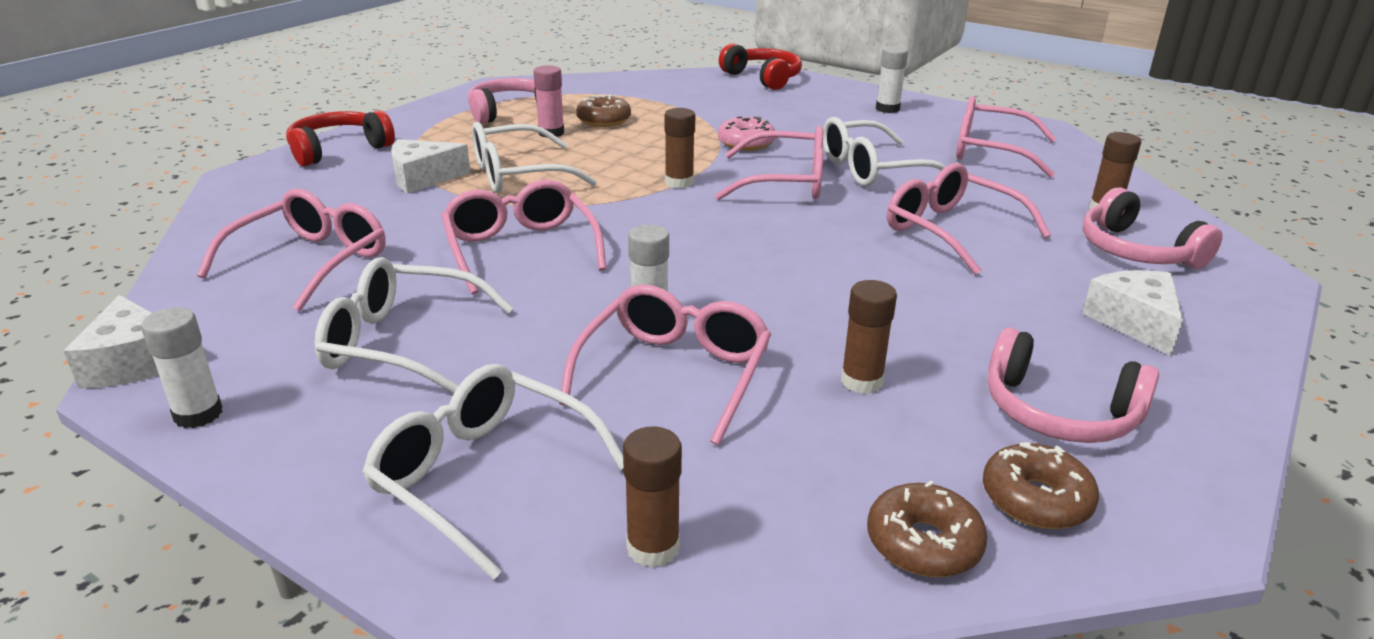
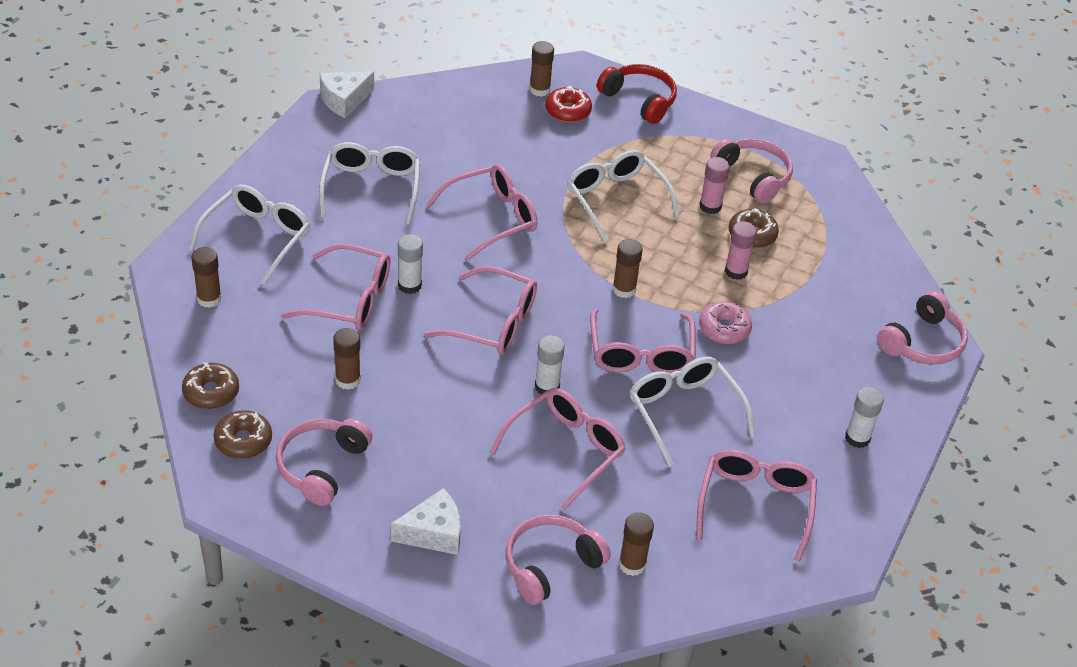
camera: 80 degrees right, 15 degrees up
white glue stick [141,307,223,428] -> white glue stick moved to [535,335,565,394]
pink glasses [197,189,386,312] -> pink glasses moved to [424,266,537,355]
white cheese [391,139,471,194] -> none
red headphones [719,43,802,90] -> pink headphones [877,291,968,365]
none -> brown glue stick [530,41,554,97]
none -> red donut [545,86,592,122]
none -> pink glue stick [725,221,757,280]

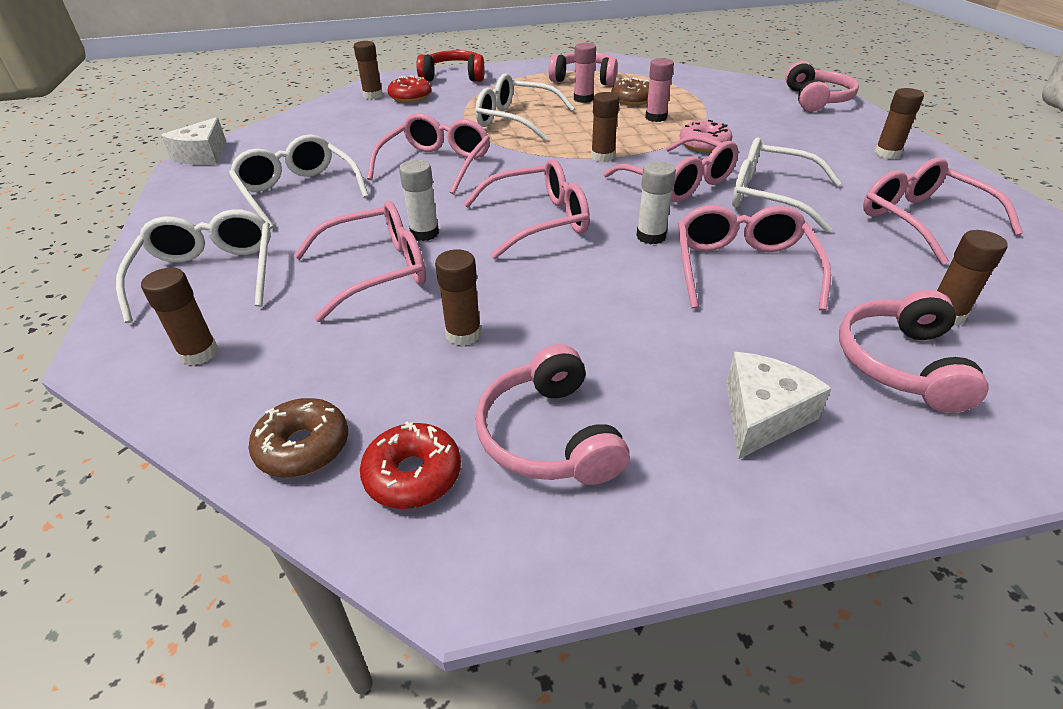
camera: 35 degrees left, 5 degrees down
brown donut [213,410,272,459] -> red donut [360,421,461,509]
white glue stick [845,387,884,448] -> brown glue stick [874,88,924,159]

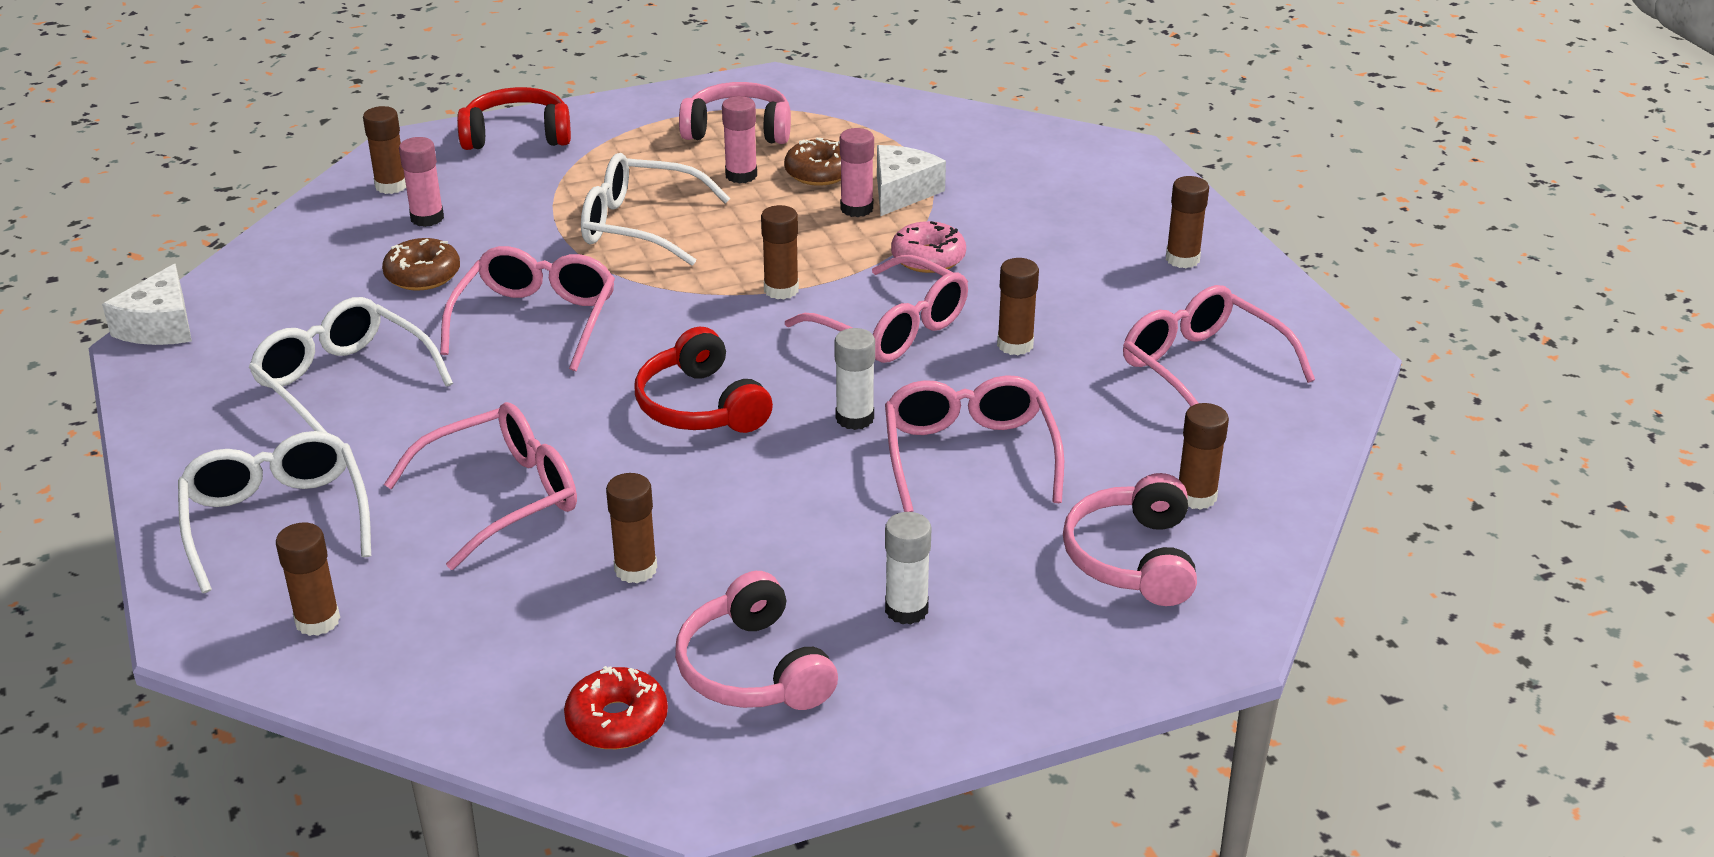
camera: 10 degrees left, 5 degrees down
brown donut [249,398,348,478] -> brown donut moved to [382,238,460,291]
red donut [388,76,431,102] -> none
white glue stick [399,160,439,241] -> white glue stick moved to [885,512,932,624]
pink glasses [463,159,590,259] -> red headphones [634,326,773,433]
white cheese [726,352,832,459] -> white cheese moved to [877,145,946,216]
white glasses [732,137,842,232] -> brown glue stick [997,258,1039,355]
pink headphones [785,61,859,112] -> none
none -> pink glue stick [399,137,444,227]

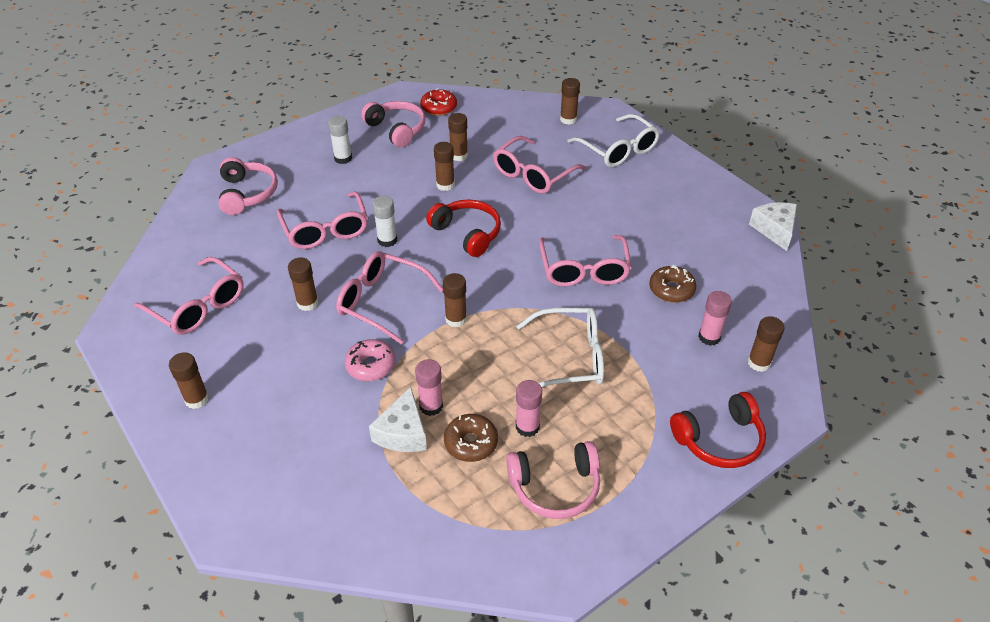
camera: 165 degrees right, 10 degrees up
white glasses [249,297,453,432] -> none
brown glue stick [1179,403,1229,510] -> brown glue stick moved to [434,142,455,191]

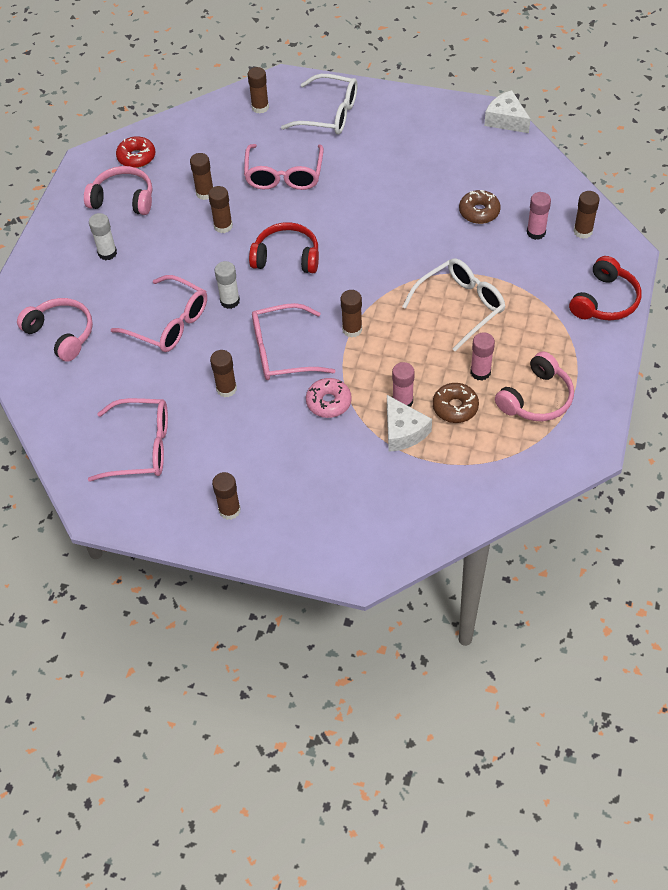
camera: 35 degrees left, 10 degrees up
pink glasses [539,235,631,287] -> none

